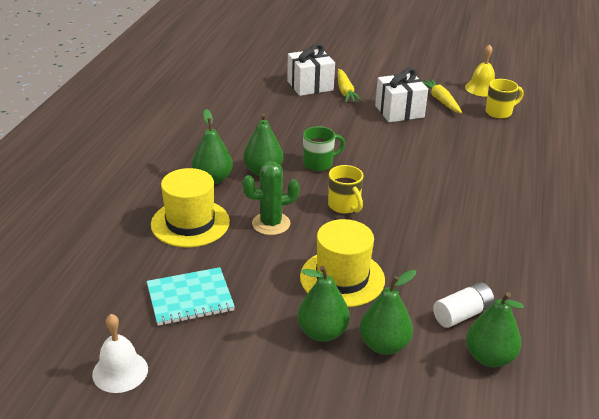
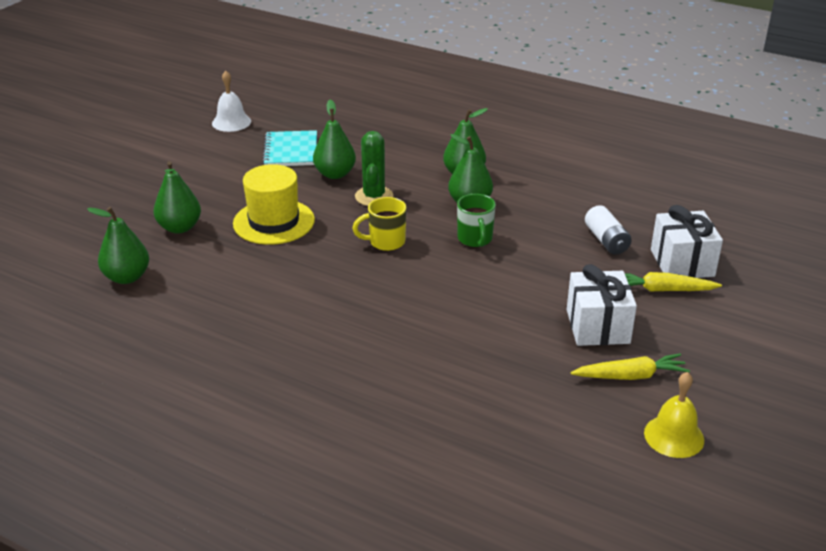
camera: 105 degrees right, 0 degrees up
yellow hat [151,168,230,247] -> none
green pear [297,266,350,342] -> green pear moved to [313,100,356,179]
white battery [433,282,495,328] -> white battery moved to [585,205,632,255]
yellow mug [485,79,524,119] -> none

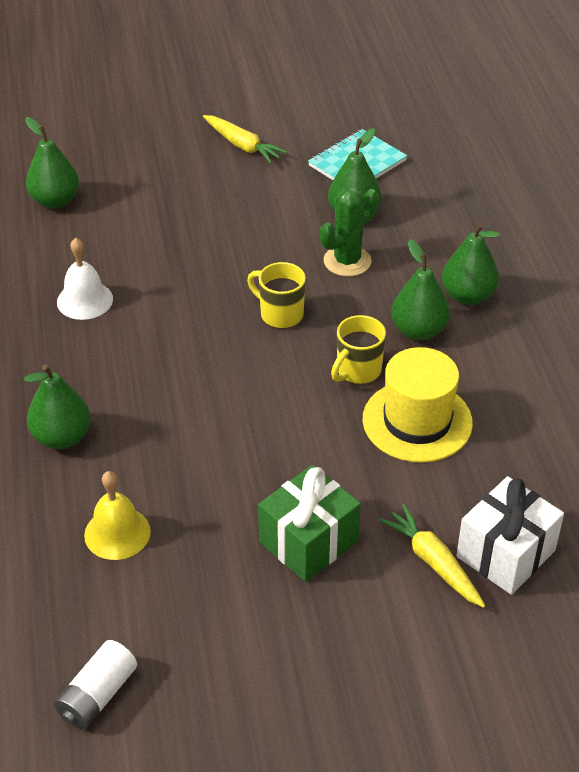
camera: 50 degrees right, 10 degrees up
green pear [154,161,201,234] -> green pear moved to [24,365,91,449]
white bell [212,71,251,132] -> white bell moved to [57,238,113,320]
yellow hat [233,164,315,245] -> yellow hat moved to [363,347,473,463]
green mug [457,194,496,247] -> yellow mug [331,315,386,384]
white gift [567,264,637,346] -> green gift [258,465,361,582]
yellow carrot [571,354,690,380] -> yellow carrot moved to [203,115,288,164]
white battery [585,205,632,255] -> white battery moved to [54,640,137,729]
yellow bell [644,372,704,458] -> yellow bell moved to [84,471,151,560]

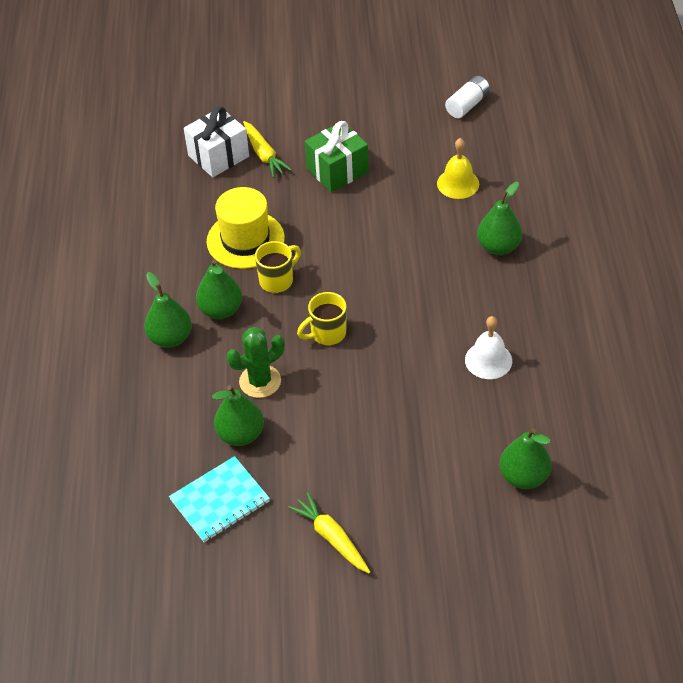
camera: 170 degrees left, 5 degrees up
yellow mug [247,262,306,328] -> yellow mug turned 105 degrees clockwise [297,292,346,345]

